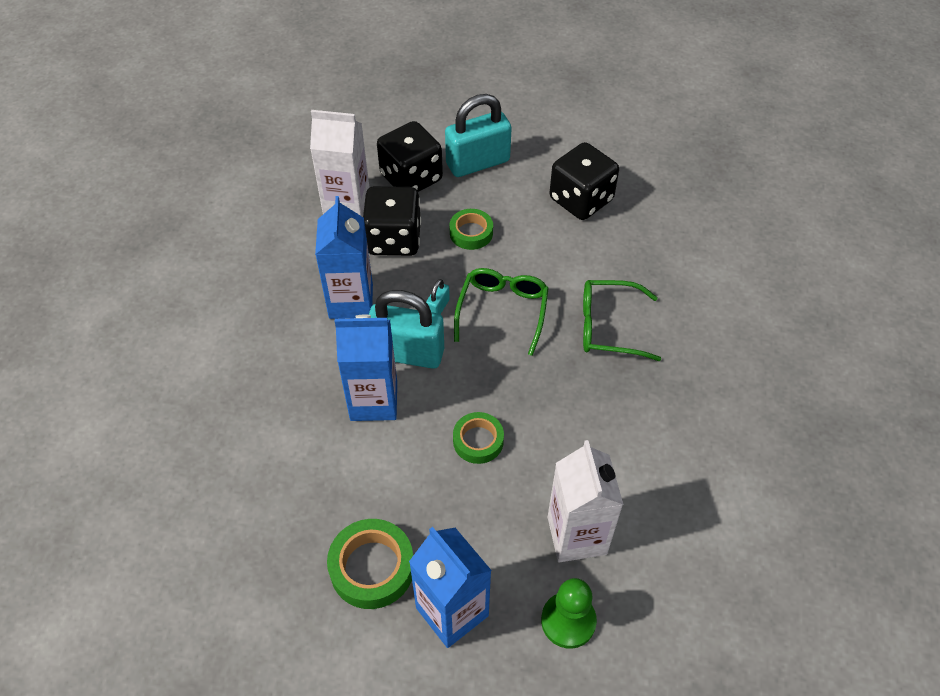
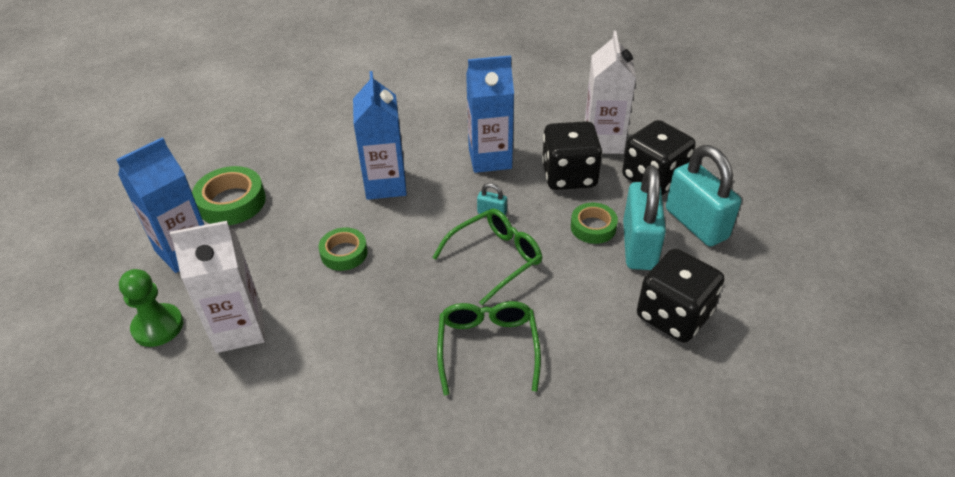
camera: 85 degrees right, 10 degrees down
turquoise padlock [369,290,444,369] -> turquoise padlock moved to [623,165,666,270]
green glasses [454,268,549,356] -> green glasses turned 45 degrees counterclockwise [432,208,542,305]

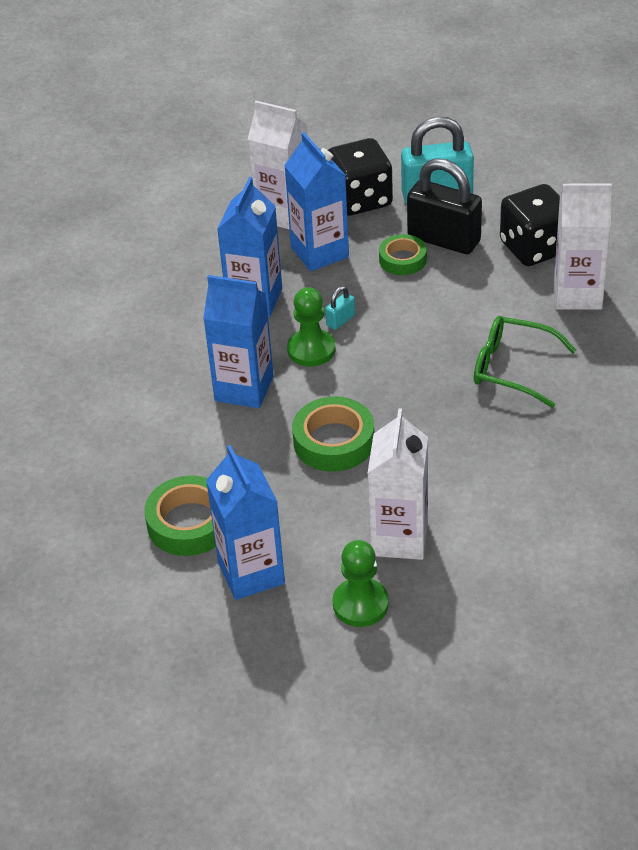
camera: 65 degrees left, 0 degrees up
green tape [318,227,368,271] -> green tape [292,396,374,472], size x1.54
green glasses [432,208,542,305] -> none
black dice [542,121,602,190] -> blue carton [284,132,349,271]
turquoise padlock [623,165,666,270] -> black padlock [407,158,482,254]
none -> green pawn [287,287,335,367]
none -> white carton [554,183,612,310]

